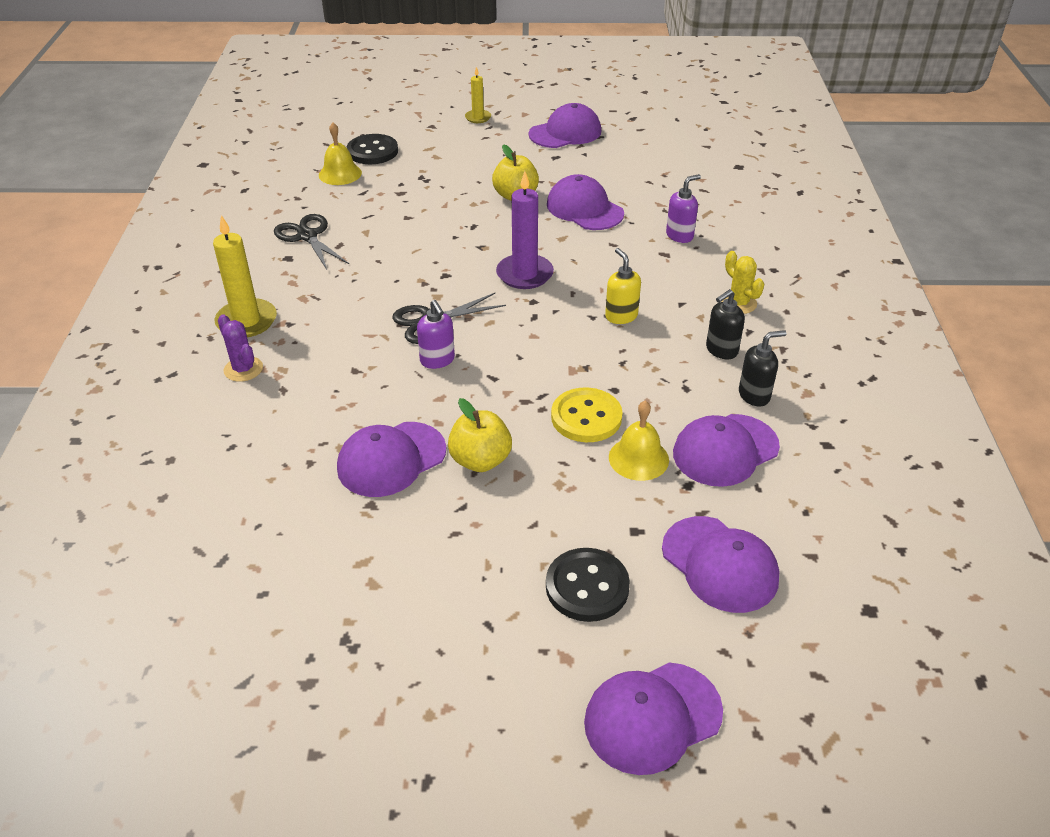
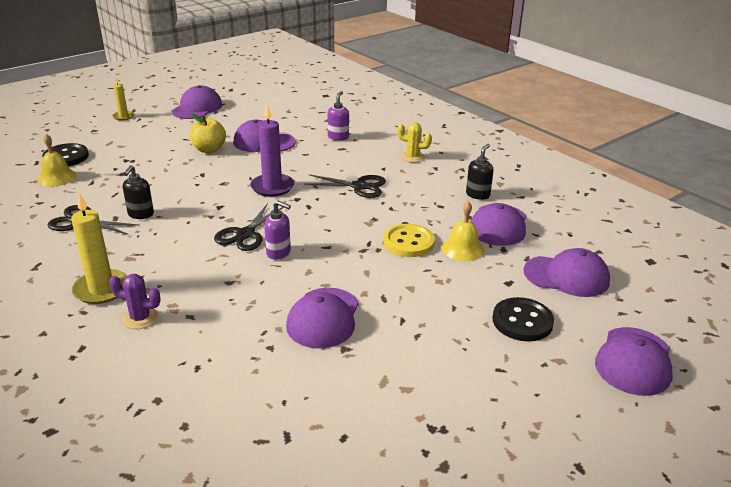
camera: 40 degrees left, 10 degrees down
yellow apple [448,398,512,472] -> none
yellow soap dispenser [605,248,641,324] -> black scissors [304,174,386,198]
black soap dispenser [706,289,745,359] -> black soap dispenser moved to [123,165,154,219]

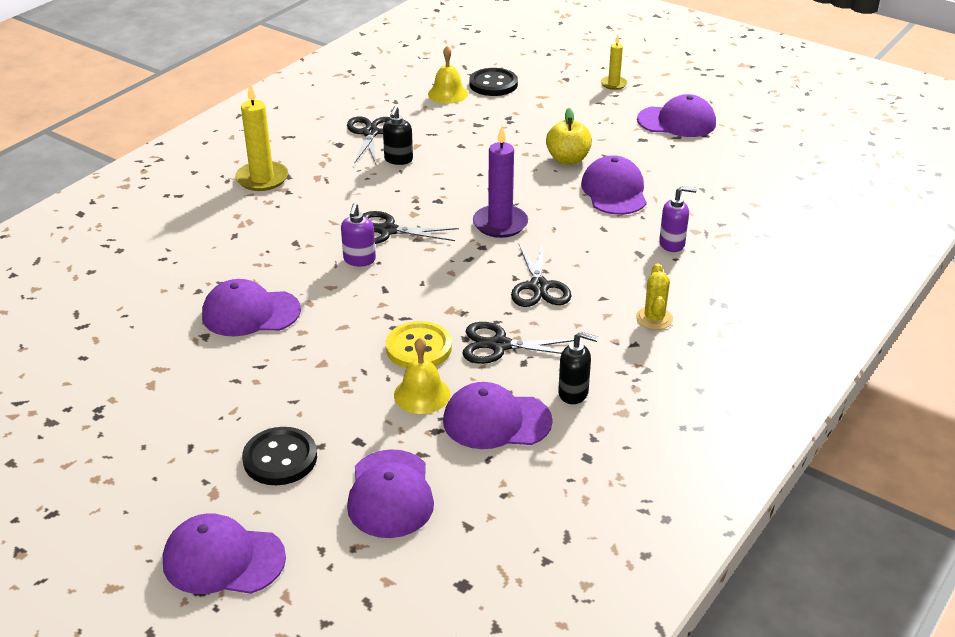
camera: 75 degrees right, 5 degrees up
purple cactus [109,274,161,329] -> none
black soap dispenser [123,165,154,219] -> black soap dispenser turned 75 degrees counterclockwise [383,106,413,165]
none -> black scissors [463,322,574,364]

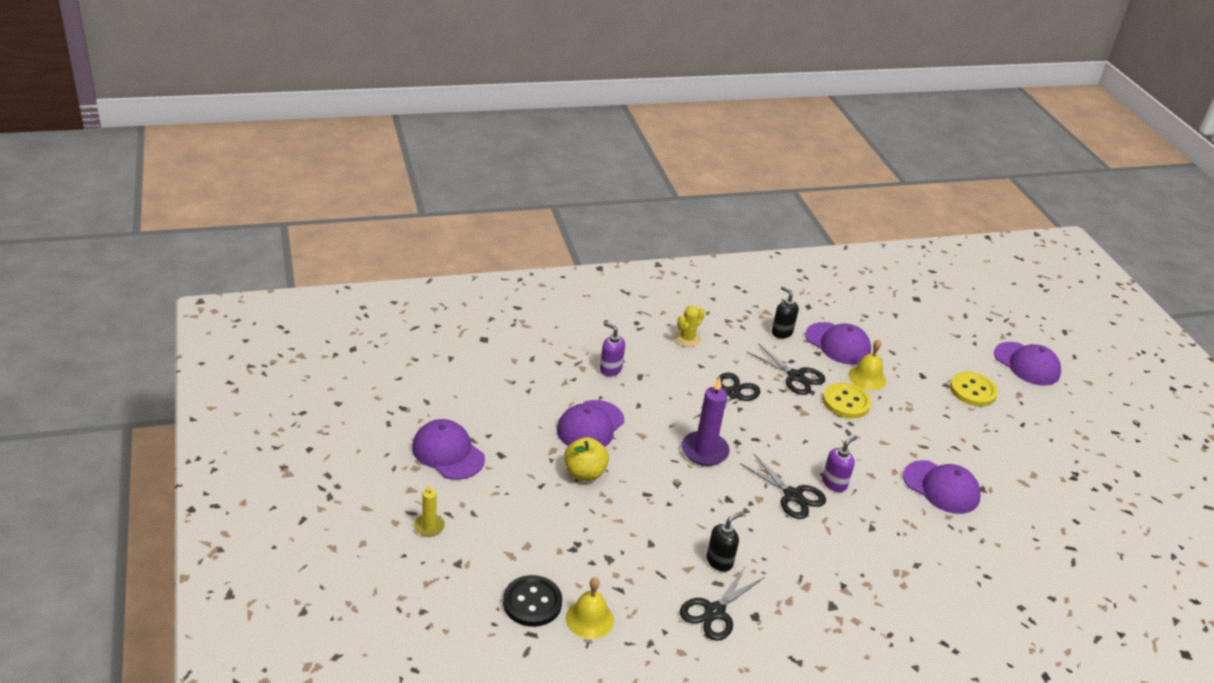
camera: 145 degrees left, 0 degrees up
yellow candle [235,84,288,191] -> none
black button [242,427,317,485] -> yellow button [950,372,998,406]
purple cap [347,449,434,538] -> none

